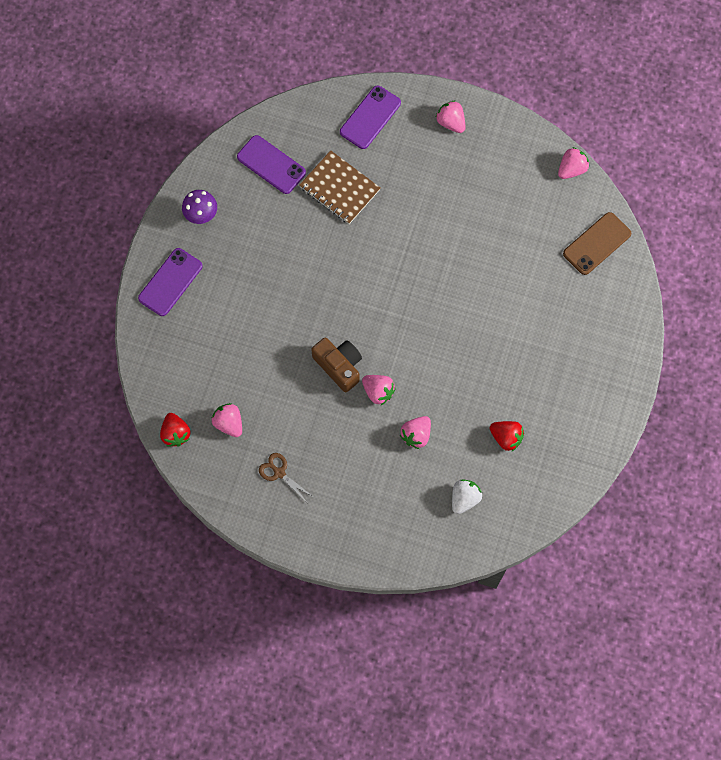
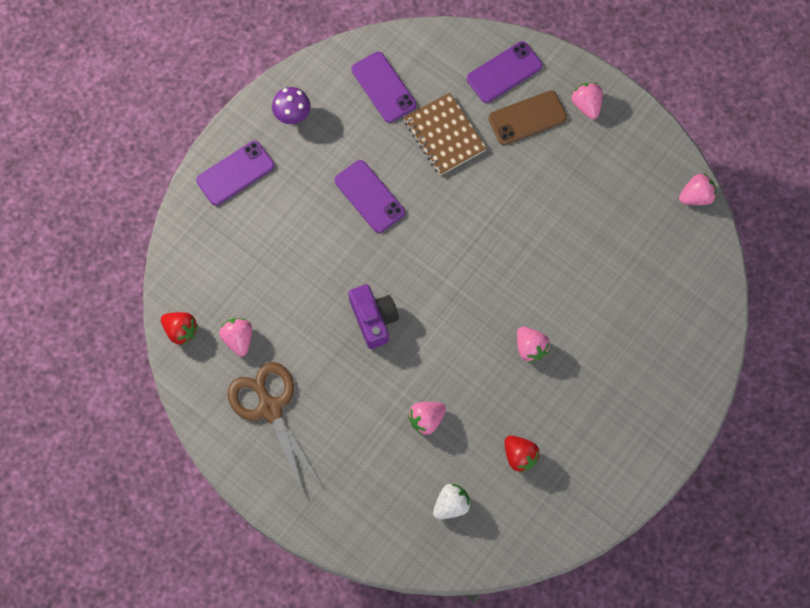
camera: 20 degrees right, 0 degrees up
red strawberry [160,413,190,447] -> red strawberry turned 60 degrees counterclockwise [161,312,198,345]
brown scissors [259,453,313,501] -> brown scissors [228,362,322,494], size x2.04
brown camera [311,337,362,392] -> purple camera [349,284,399,349]
pink strawberry [362,375,396,406] -> pink strawberry moved to [517,326,550,363]
brown phone [563,212,631,275] -> brown phone moved to [488,91,567,145]
none -> purple phone [335,160,405,233]

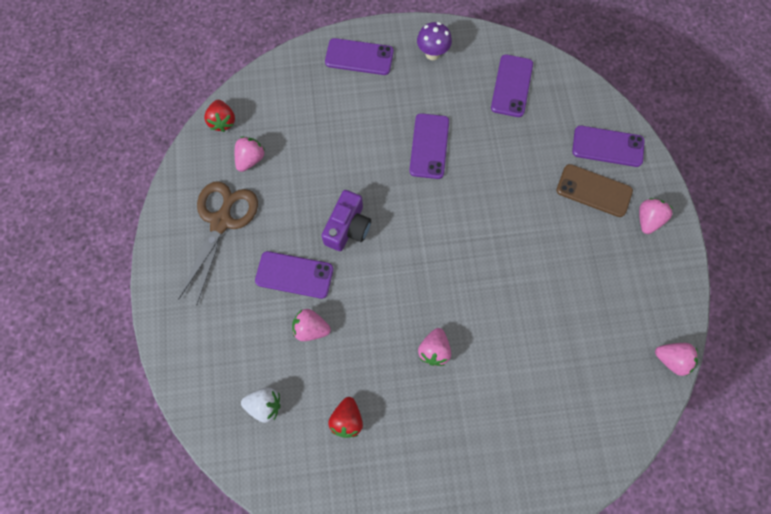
camera: 45 degrees right, 0 degrees up
brown notebook [404,93,487,175] -> none
none -> purple phone [255,251,333,299]

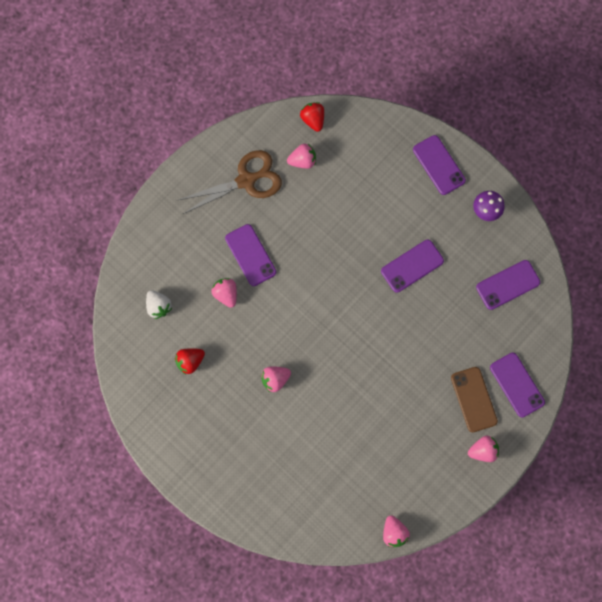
camera: 50 degrees right, 5 degrees up
red strawberry [204,100,235,132] -> red strawberry turned 120 degrees clockwise [300,102,324,132]
purple camera [321,190,371,251] -> none

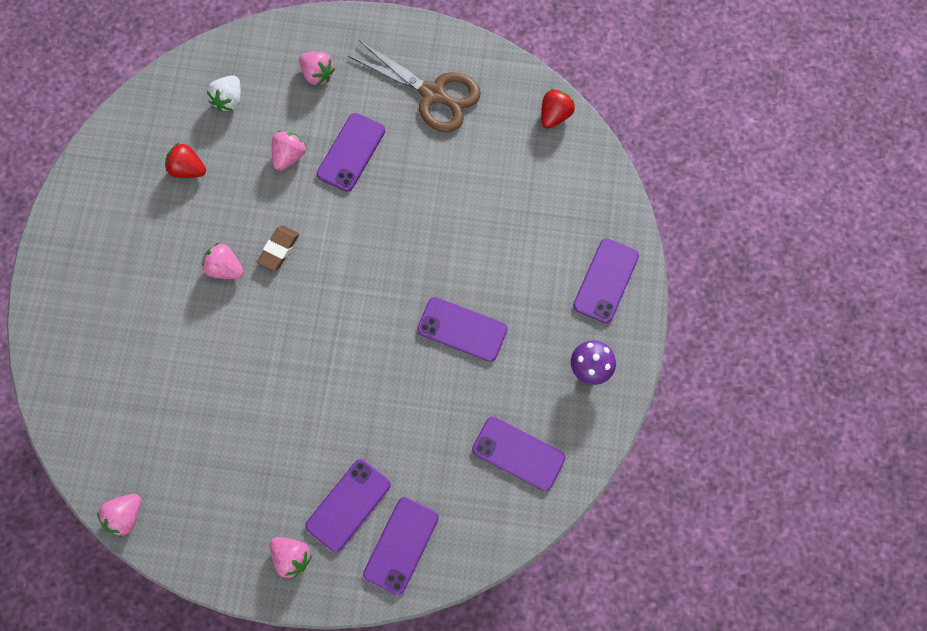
camera: 55 degrees right, 5 degrees down
pink strawberry [287,144,316,169] -> pink strawberry moved to [299,52,335,86]
brown phone [451,367,498,432] -> purple phone [305,459,391,552]
none -> brown eraser [257,225,299,271]

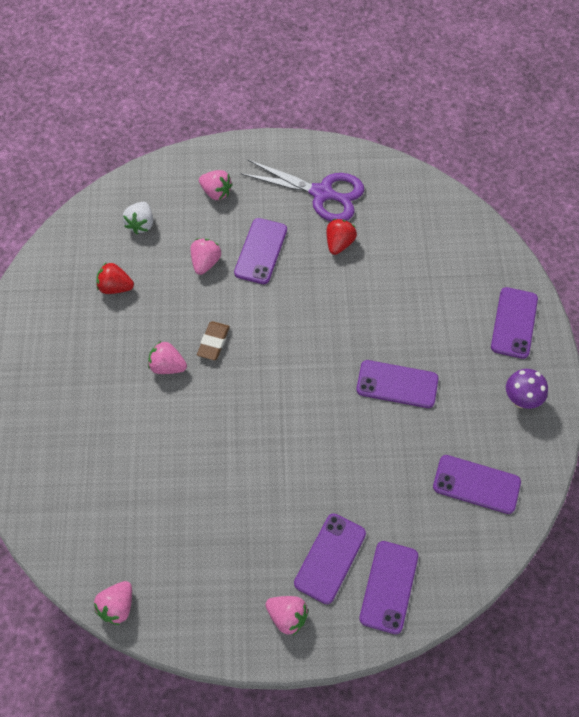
camera: 10 degrees left, 10 degrees down
brown scissors [348,41,481,132] -> purple scissors [241,159,364,221]
red strawberry [541,89,575,129] -> red strawberry moved to [327,219,357,255]

